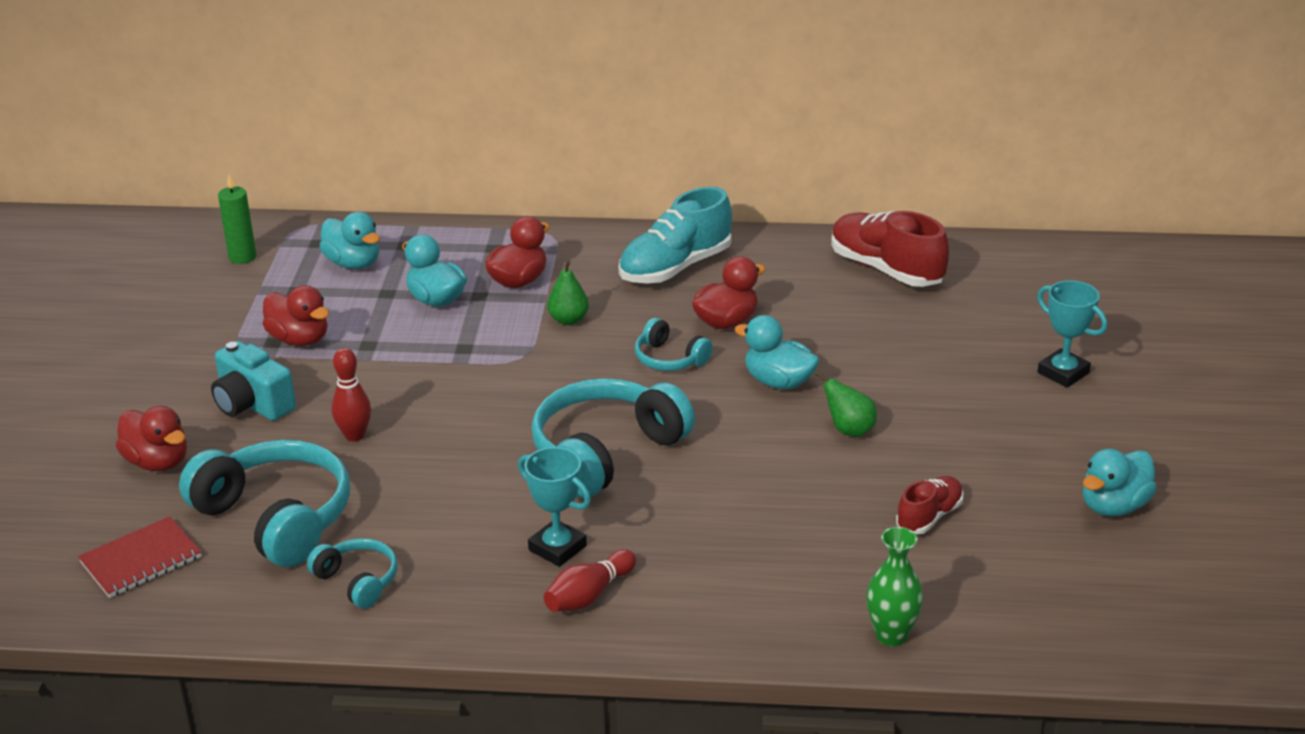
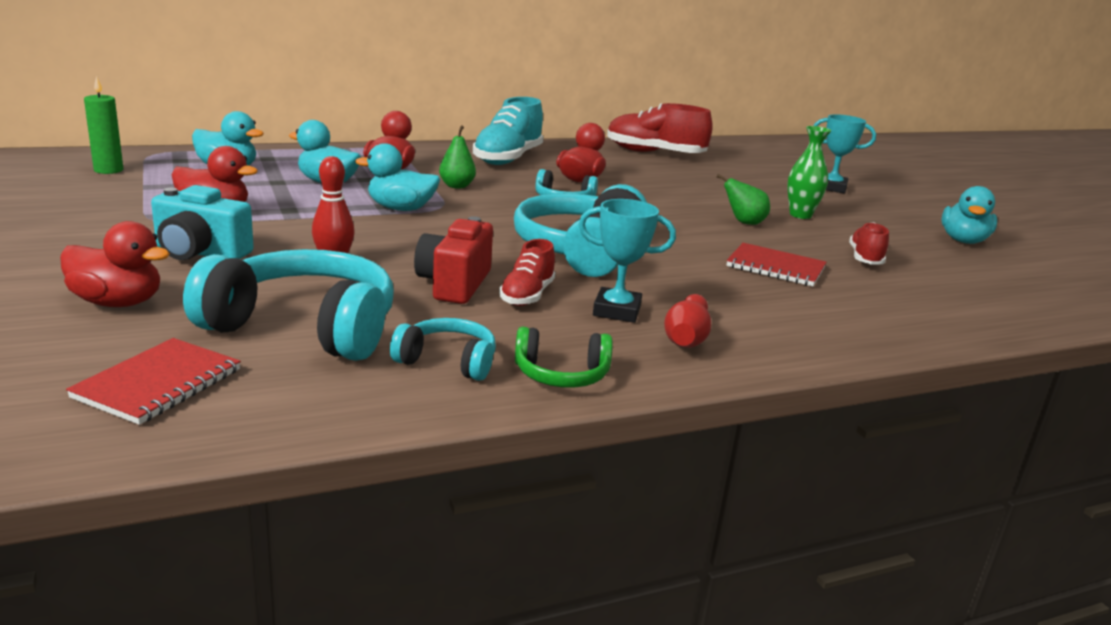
camera: 30 degrees left, 10 degrees down
turquoise duck [735,315,819,390] -> turquoise duck moved to [355,143,440,211]
green vase [866,527,923,646] -> green vase moved to [787,126,832,219]
none -> red camera [414,216,493,304]
none -> red shoe [499,239,555,306]
none -> green headphones [515,327,613,388]
none -> red notebook [726,243,826,286]

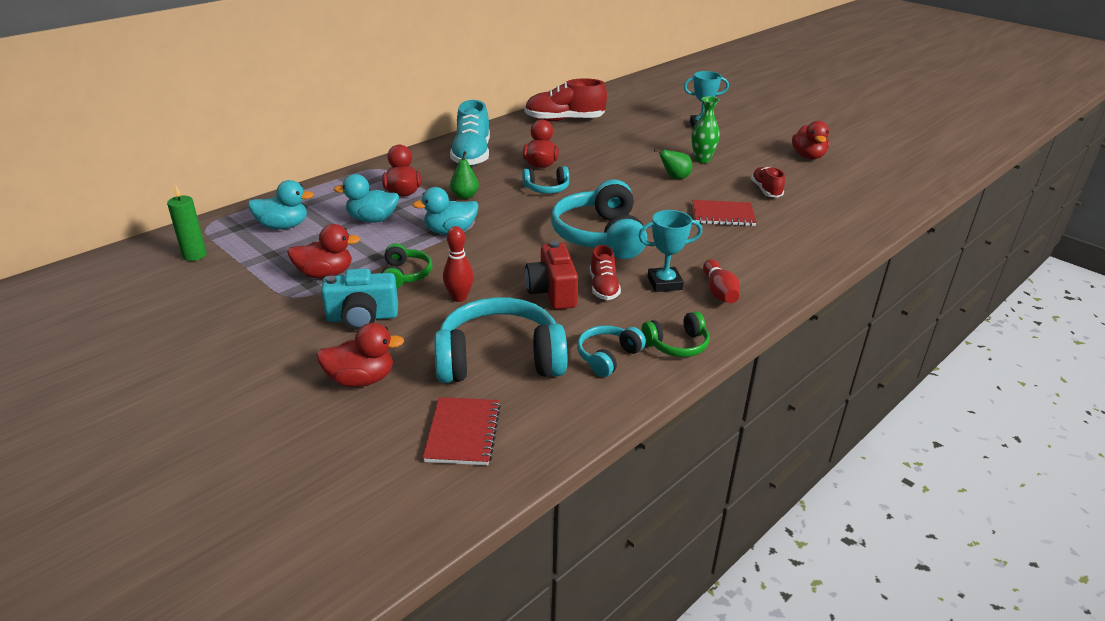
camera: 20 degrees left, 10 degrees up
turquoise headphones [390,318,496,381] -> turquoise headphones turned 45 degrees counterclockwise [577,325,646,377]
turquoise duck [941,186,997,244] -> red duck [792,121,829,159]
none -> green headphones [381,243,433,288]

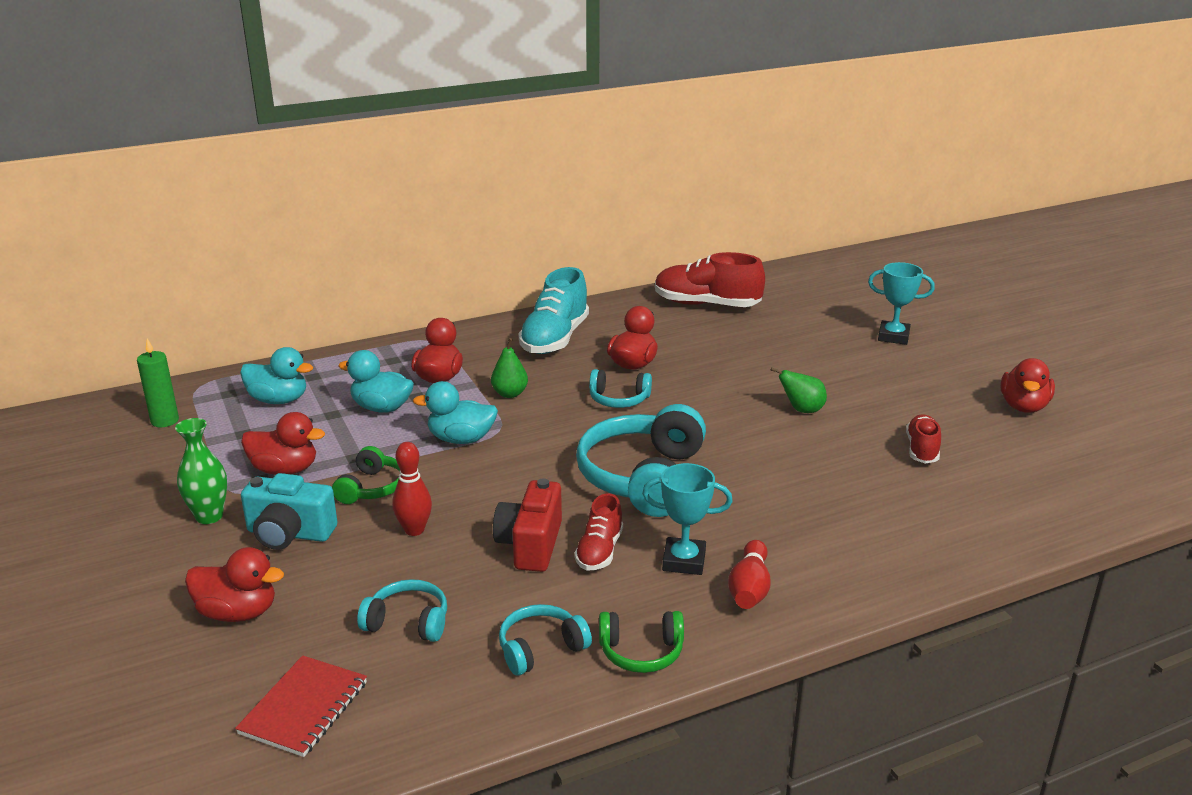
camera: 20 degrees right, 5 degrees down
turquoise headphones [434,297,567,383] -> turquoise headphones [357,579,447,642], size x0.51
green vase [691,96,720,163] -> green vase moved to [175,418,227,524]
red notebook [692,200,757,226] -> none

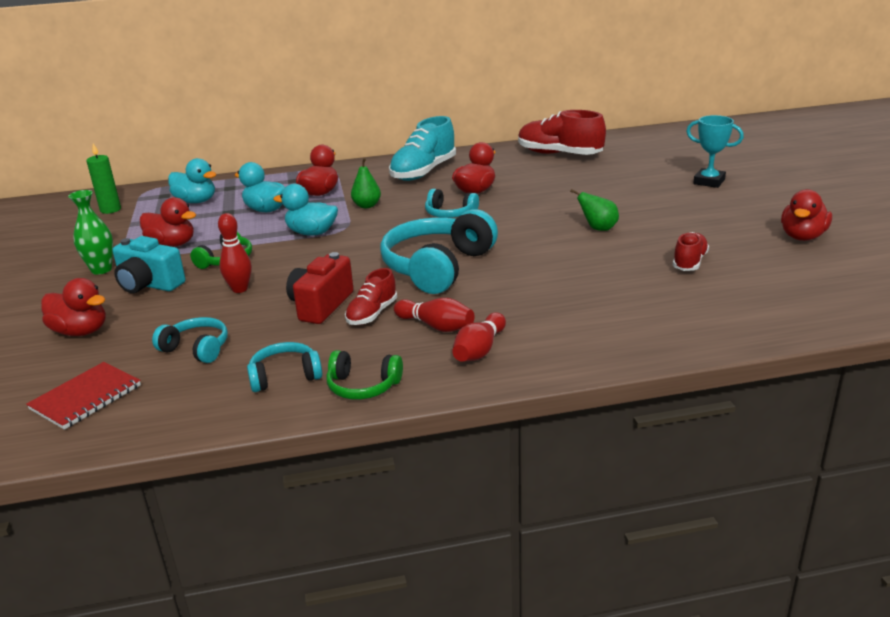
camera: 15 degrees right, 0 degrees up
turquoise trophy [642,463,733,575] -> red bowling pin [394,298,475,332]

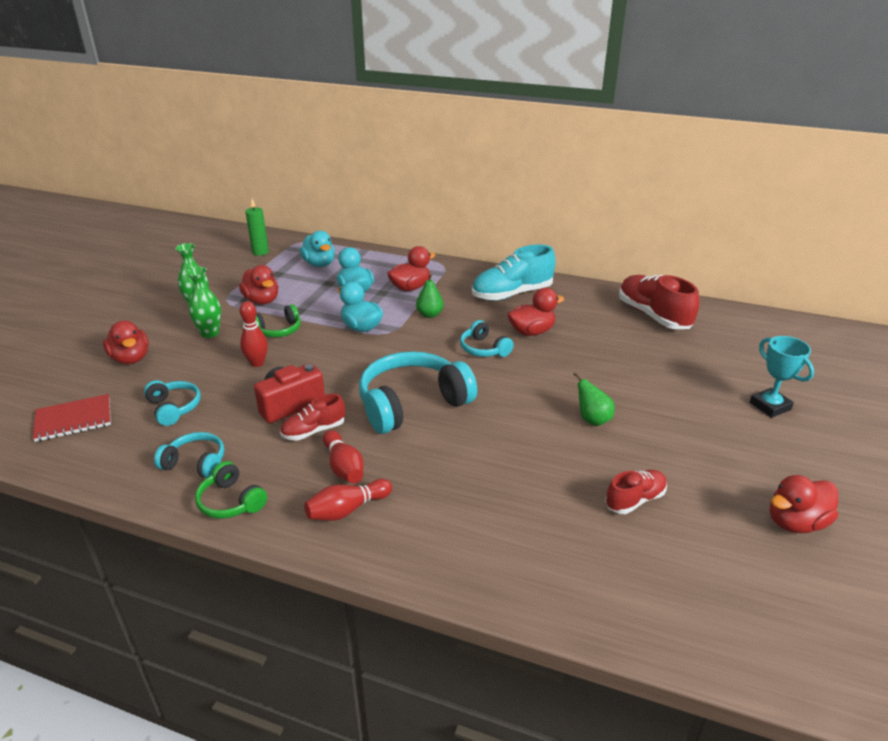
camera: 30 degrees right, 5 degrees up
turquoise camera [112,236,186,293] -> green vase [186,267,221,338]

